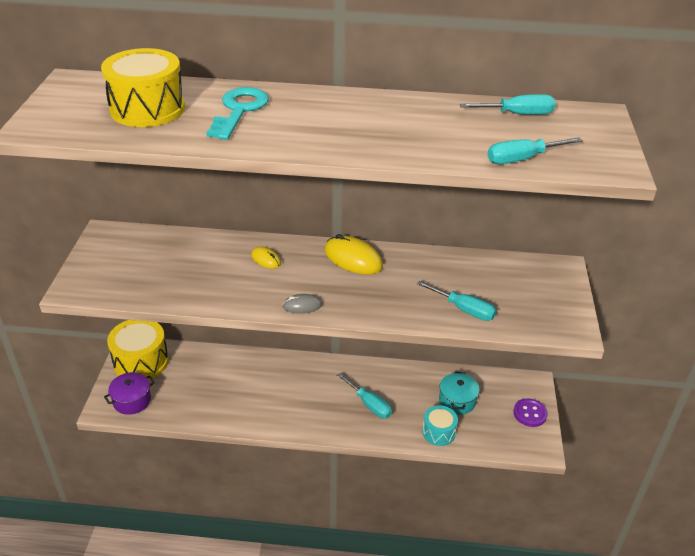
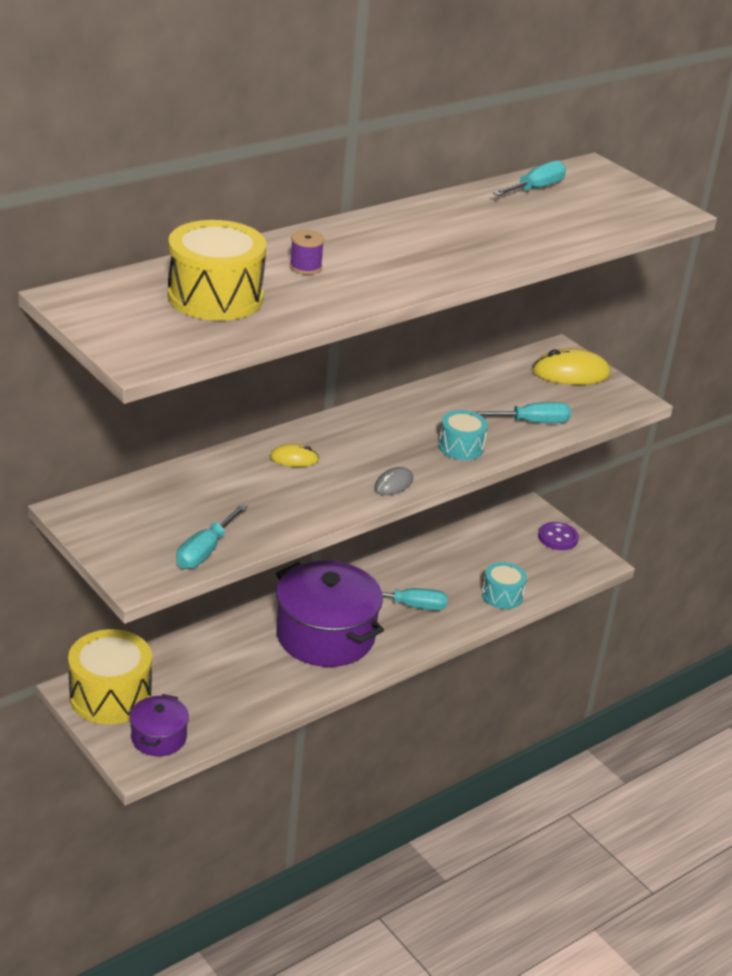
camera: 45 degrees left, 5 degrees down
turquoise key [206,87,269,140] -> purple spool [290,230,324,275]
yellow mouse [324,234,383,275] -> yellow mouse moved to [532,348,610,385]
turquoise pot [439,371,480,415] -> none
turquoise screwdriver [487,137,583,164] -> turquoise screwdriver moved to [176,504,248,569]
none -> purple pot [276,561,384,667]
none -> turquoise drum [438,410,488,460]

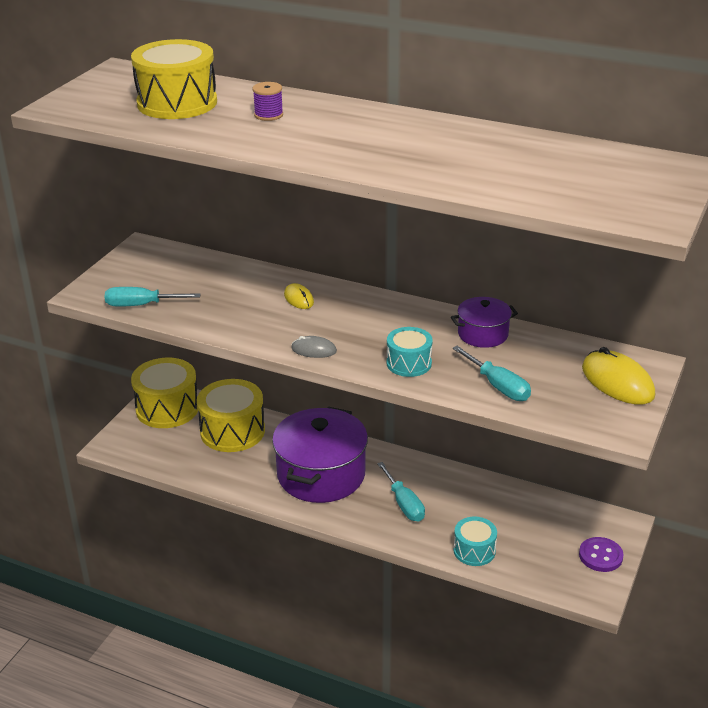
camera: 65 degrees right, 0 degrees up
purple pot [130,694,189,756] -> purple pot moved to [451,297,518,348]
turquoise screwdriver [493,160,566,196] -> none
none -> yellow drum [197,379,265,452]

